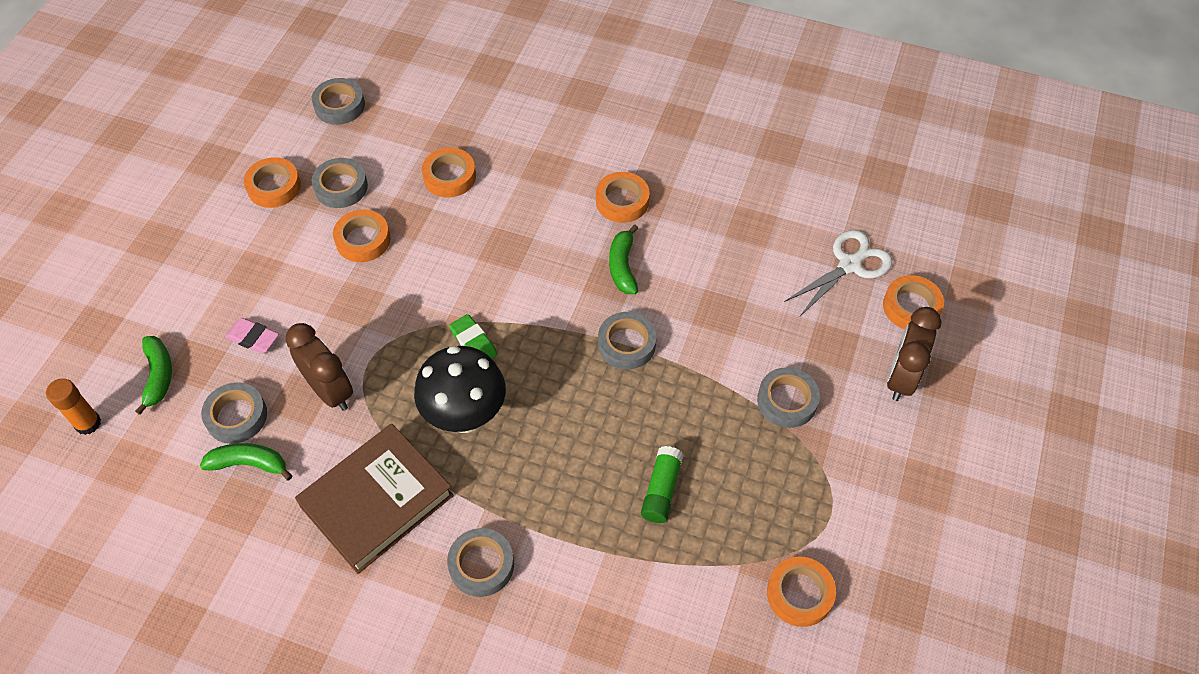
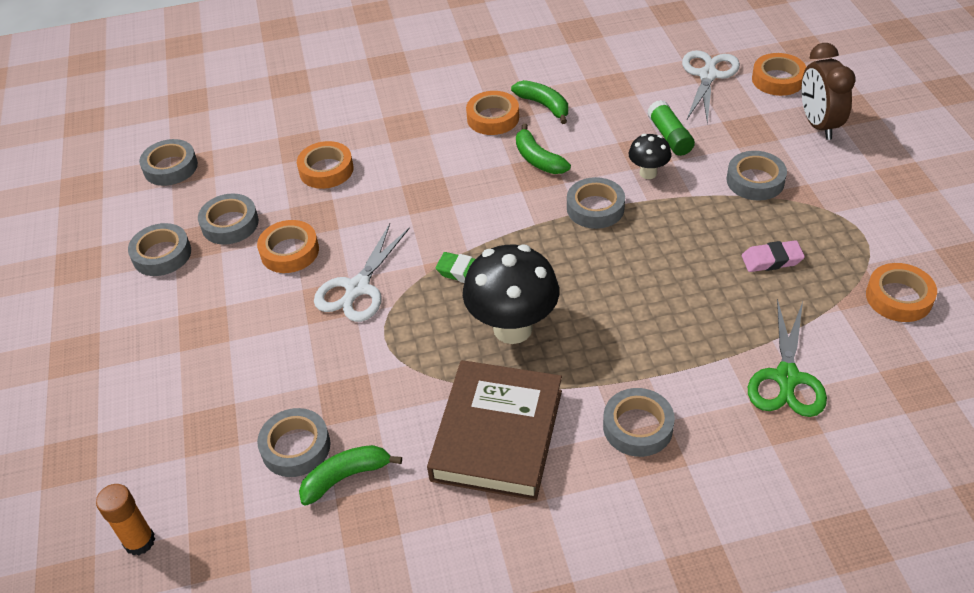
camera: 30 degrees left, 10 degrees down
green banana [135,336,172,415] -> green banana moved to [511,80,568,124]
pink eraser [225,318,279,354] -> pink eraser moved to [742,240,805,272]
orange tape [244,157,301,208] -> grey tape [128,223,191,276]
brown clock [285,323,353,411] -> none
green glue stick [641,446,683,523] -> green glue stick moved to [647,100,695,156]
none -> white scissors [314,224,410,322]
none -> black mushroom [629,134,671,179]
none -> green scissors [748,299,827,417]

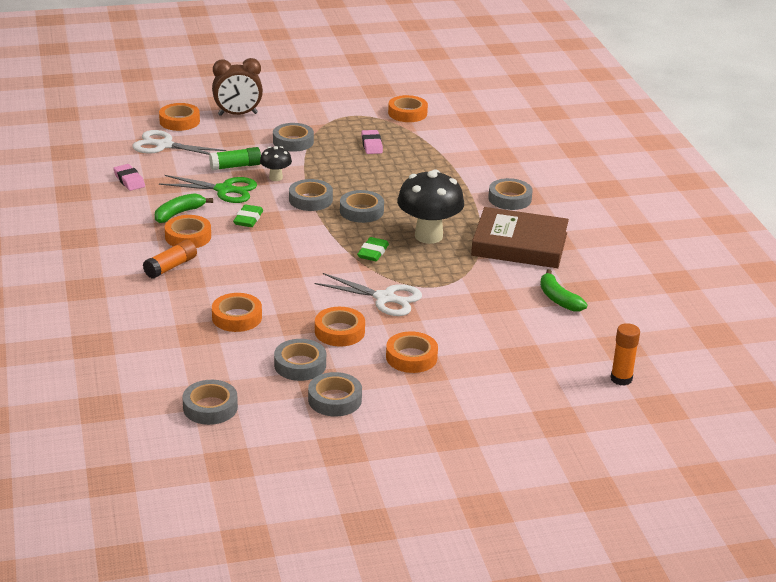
camera: 95 degrees left, 15 degrees down
grey tape [257,408,330,477] -> grey tape moved to [340,190,384,223]
green banana [516,123,571,174] -> green eraser [233,204,263,227]
green scissors [748,299,827,417] -> green scissors moved to [159,175,257,203]
none -> pink eraser [113,164,145,191]
none -> orange glue stick [143,240,197,279]
none -> orange tape [386,331,438,373]

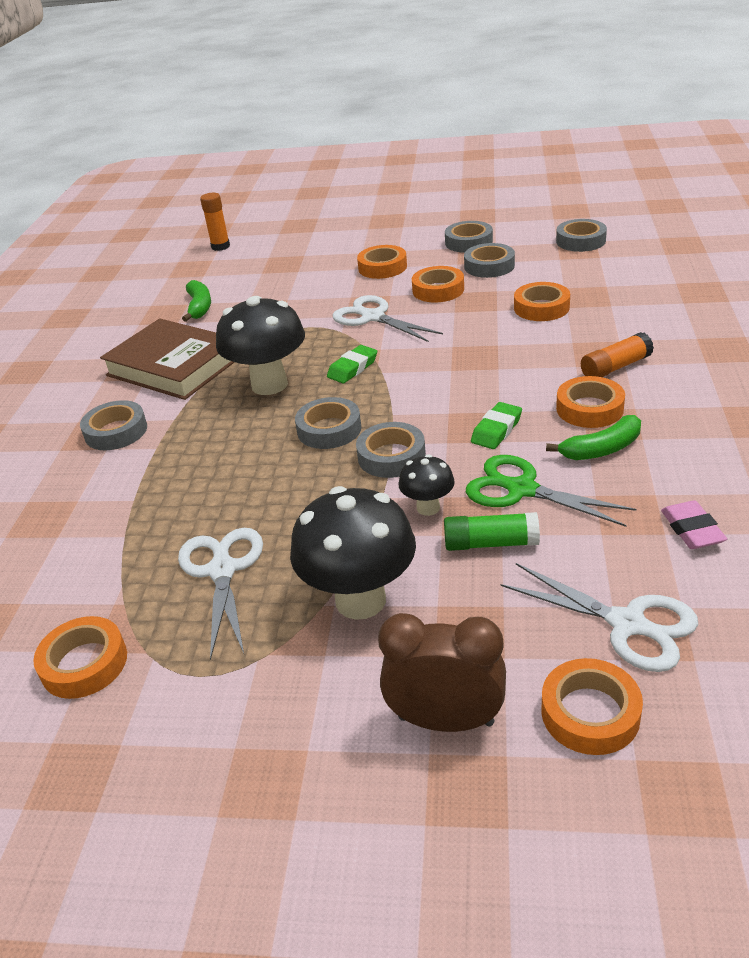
camera: 155 degrees left, 5 degrees up
grey tape [273,123,314,152] -> black mushroom [290,486,416,620]
pink eraser [361,130,383,154] -> white scissors [178,528,263,660]

